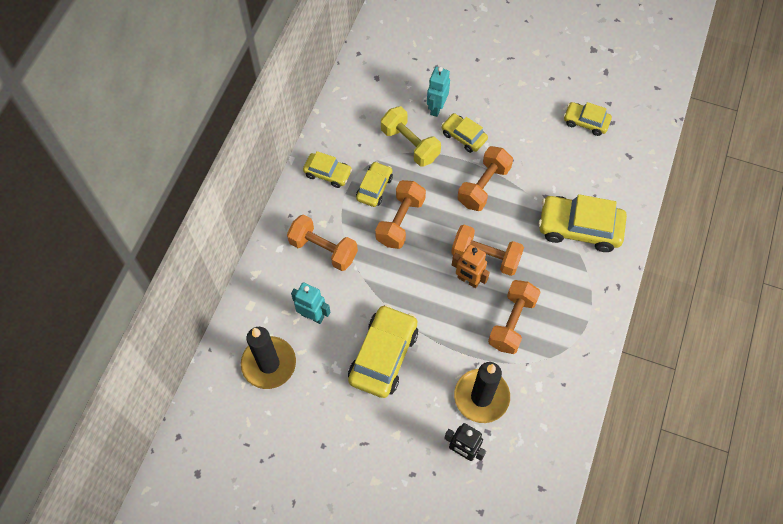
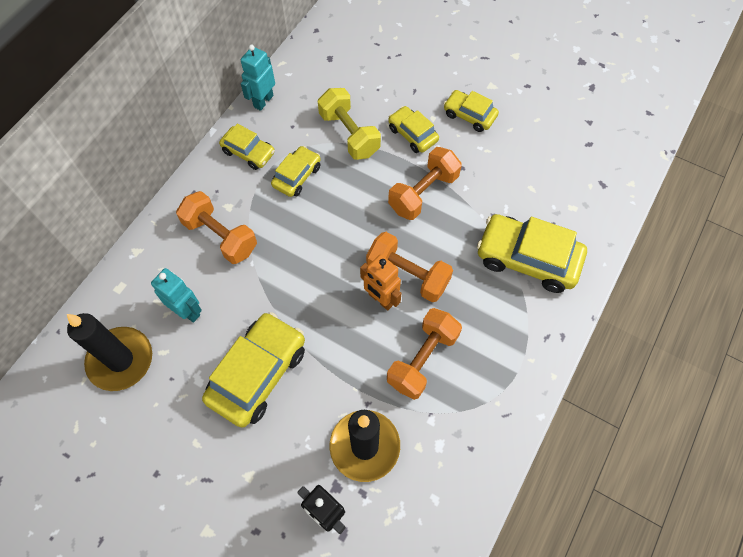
camera: 10 degrees right, 0 degrees up
orange dumbbell [375,180,426,249] -> none
turquoise robot [427,67,450,117] -> turquoise robot moved to [241,45,275,111]
yellow car [564,102,612,136] -> yellow car moved to [444,90,499,132]

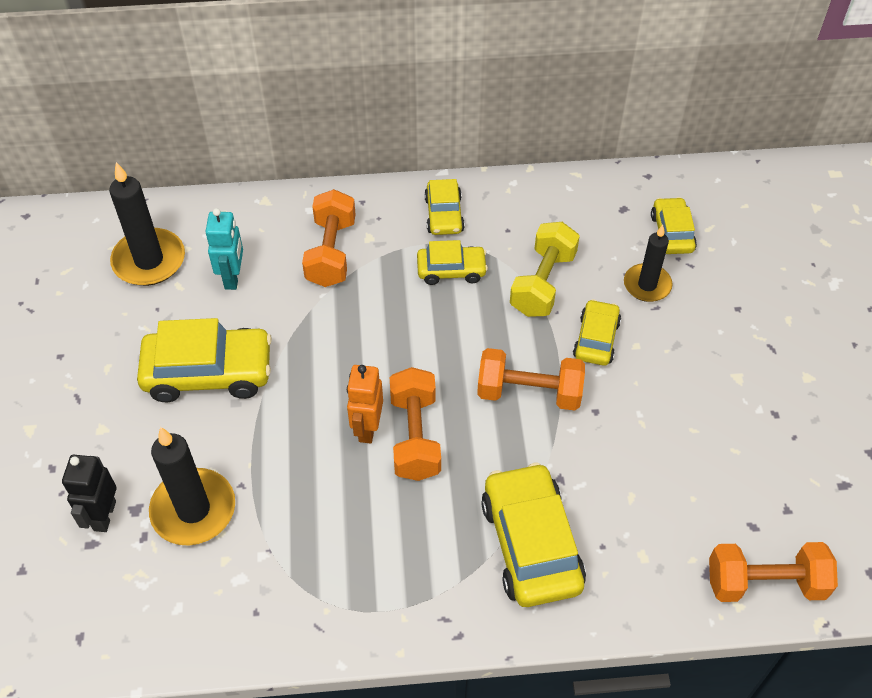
camera: 55 degrees right, 10 degrees down
turquoise robot [241,45,275,111] -> none
orange dumbbell [387,308,462,400] -> orange dumbbell moved to [709,542,838,602]
yellow car [444,90,499,132] -> yellow car moved to [651,197,697,254]
none -> black candle [624,225,673,302]

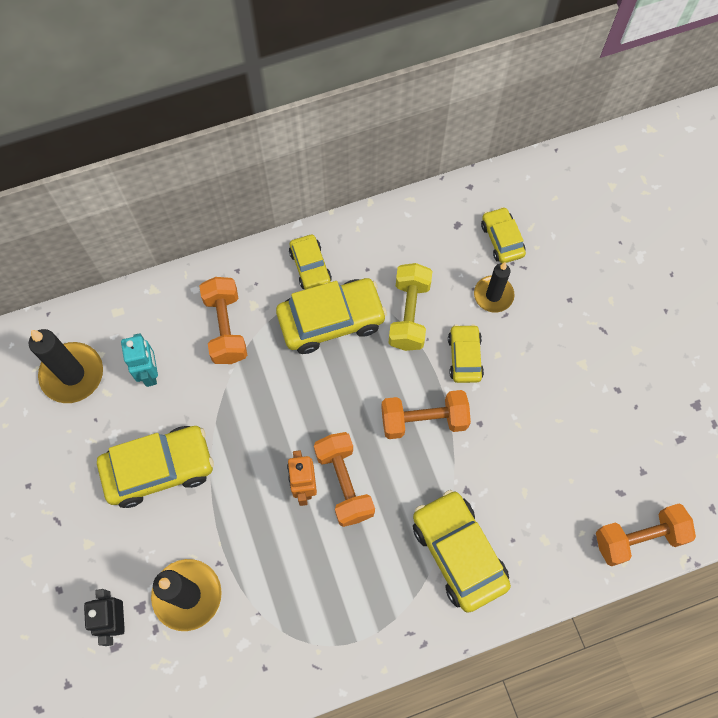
camera: 15 degrees left, 15 degrees up
yellow car [417,240,488,285] -> yellow car [276,278,387,354], size x1.76

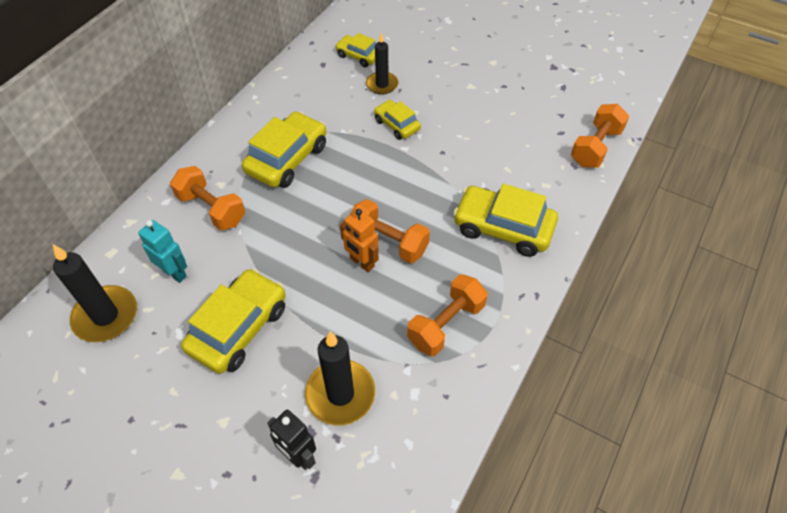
camera: 40 degrees left, 15 degrees down
yellow car [289,234,332,290] -> none
orange dumbbell [381,390,471,439] -> orange dumbbell moved to [407,274,488,356]
yellow dumbbell [389,263,432,351] -> none

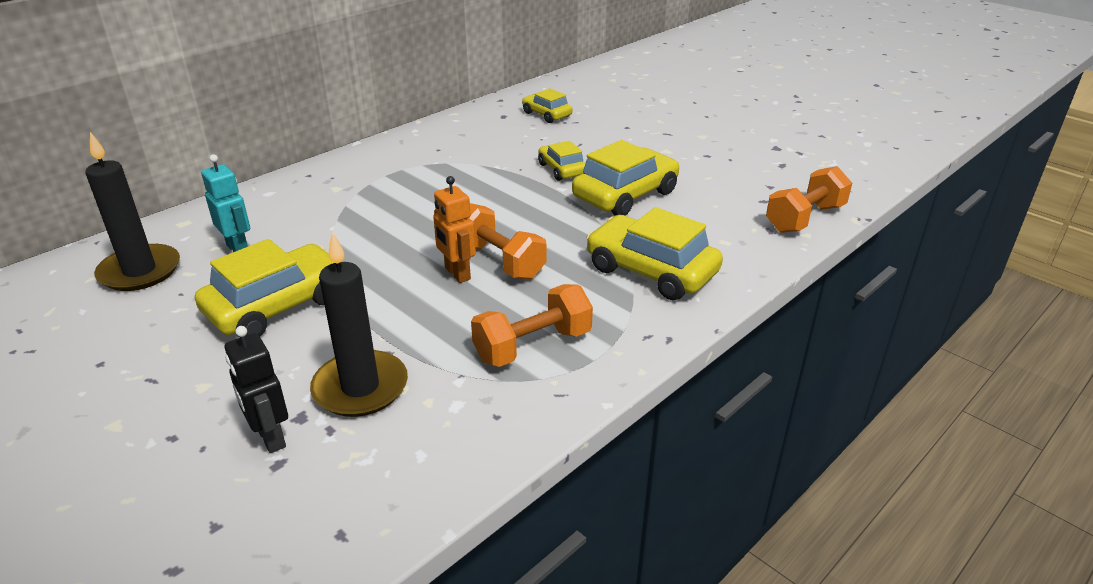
camera: 15 degrees right, 20 degrees down
orange dumbbell [170,166,245,231] -> none
yellow car [242,111,326,188] -> yellow car moved to [572,140,679,216]
black candle [366,33,398,95] -> none

